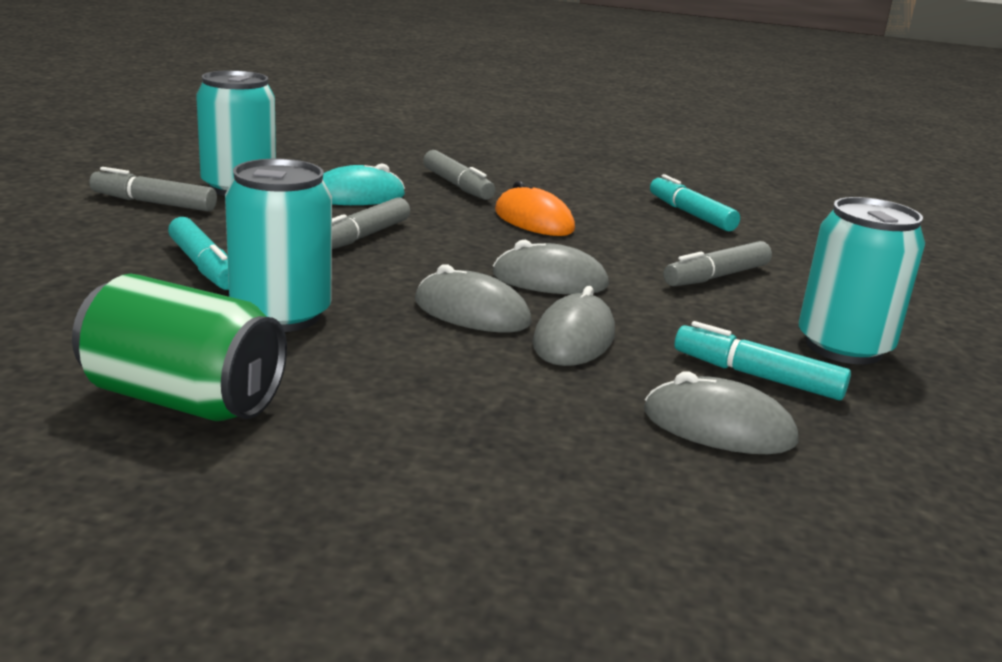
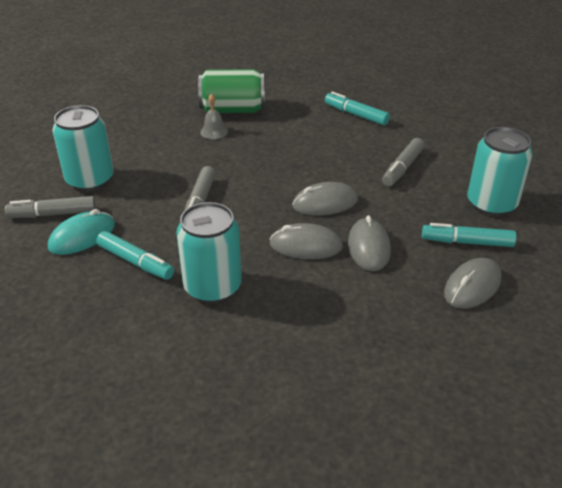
camera: 20 degrees left, 15 degrees up
green can [72,274,287,421] -> green can moved to [198,69,265,113]
turquoise mouse [323,163,405,205] -> turquoise mouse moved to [48,209,115,255]
grey marker [423,150,495,200] -> grey bell [200,93,228,139]
orange mouse [495,181,575,236] -> none
grey mouse [644,372,798,454] -> grey mouse turned 45 degrees counterclockwise [444,258,501,309]

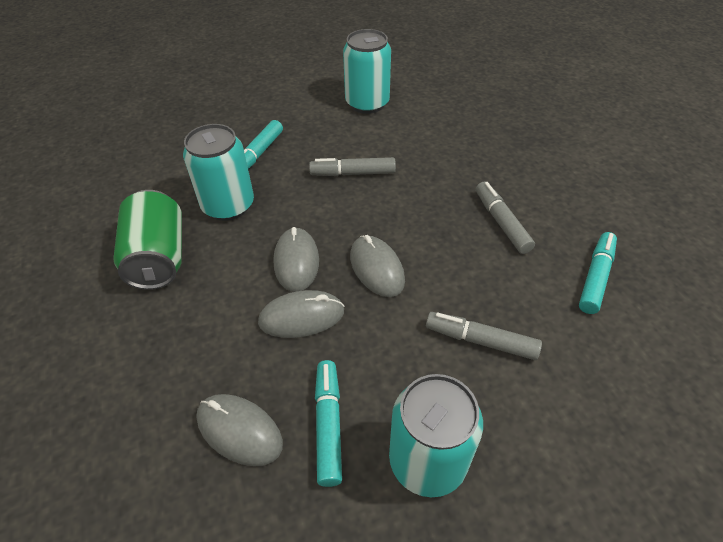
camera: 80 degrees right, 10 degrees up
grey marker [5,196,96,218] -> grey marker moved to [476,182,535,254]
turquoise mouse [48,209,115,255] -> none
green can [198,69,265,113] -> green can moved to [113,190,182,290]
grey bell [200,93,228,139] -> none

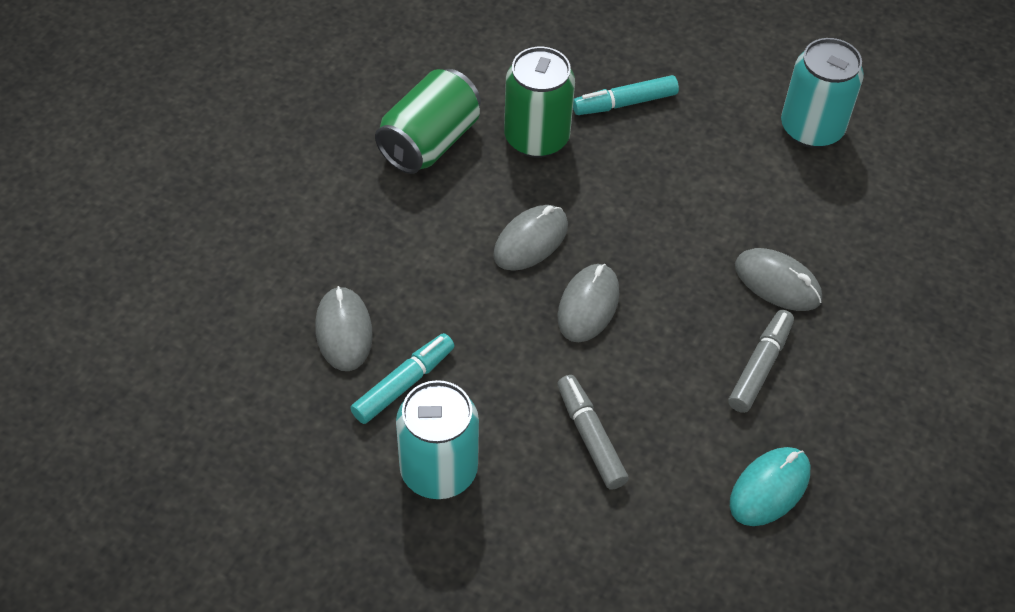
camera: 45 degrees right, 5 degrees up
turquoise can [183,124,254,221] -> green can [504,47,575,158]
grey mouse [258,290,344,338] -> grey mouse moved to [735,248,822,311]
grey marker [309,157,396,176] -> none
turquoise marker [579,232,617,314] -> turquoise mouse [730,447,810,526]

